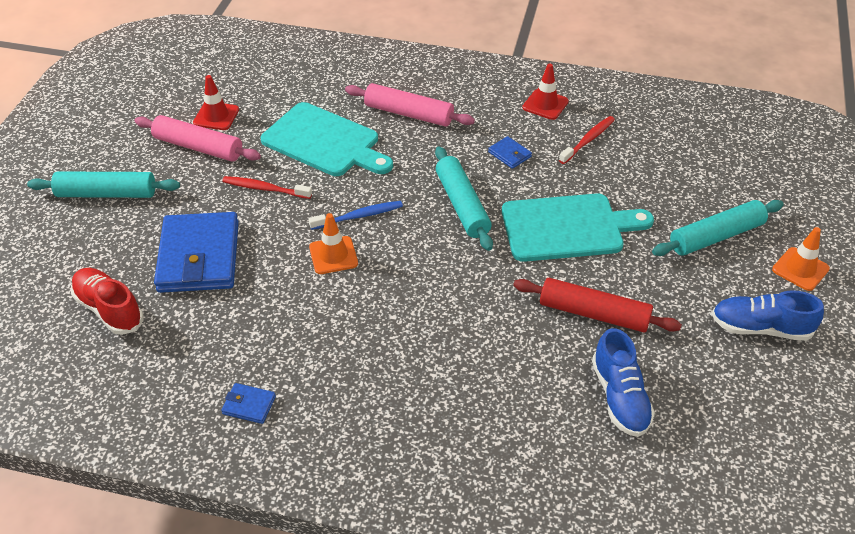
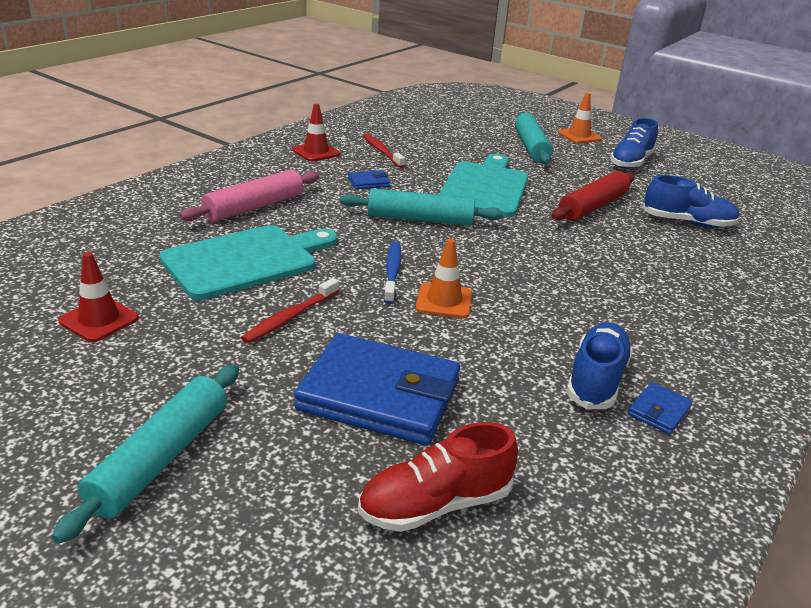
camera: 70 degrees left, 15 degrees down
pink rolling pin [134,115,261,162] -> none
none -> blue shoe [566,322,633,409]

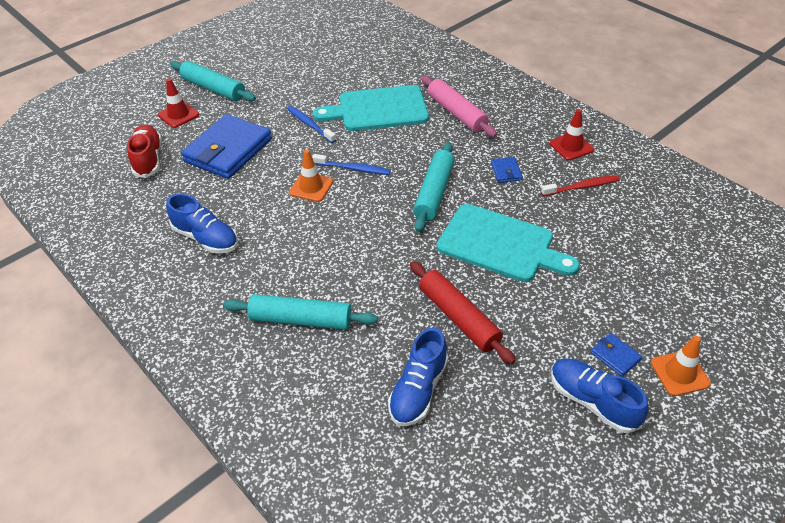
camera: 105 degrees right, 15 degrees up
red traffic cone [58,252,139,342] -> red traffic cone moved to [158,78,199,128]
turquoise cutting board [159,225,338,300] -> turquoise cutting board turned 105 degrees clockwise [313,85,429,131]
red toothbrush [241,278,339,343] -> blue toothbrush [287,106,336,143]
turquoise rolling pin [515,112,553,164] -> turquoise rolling pin moved to [223,294,378,330]
blue wallet [628,382,693,435] -> blue wallet moved to [591,333,642,377]

